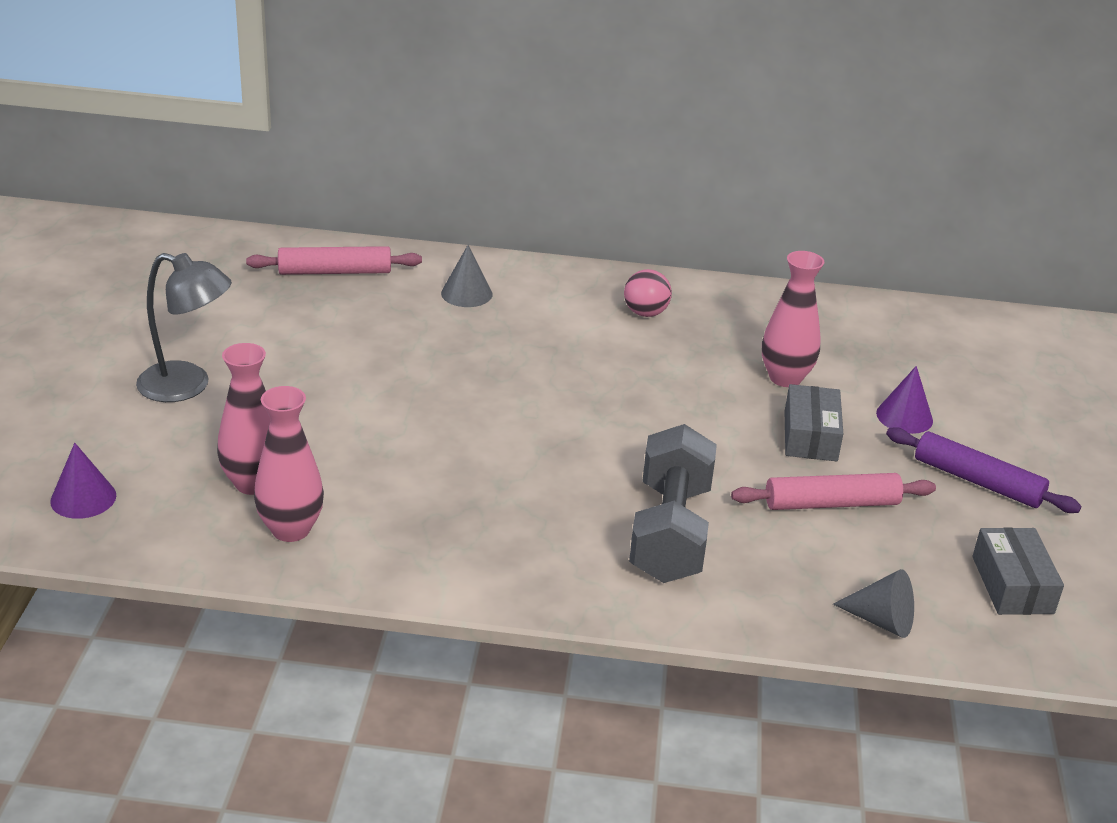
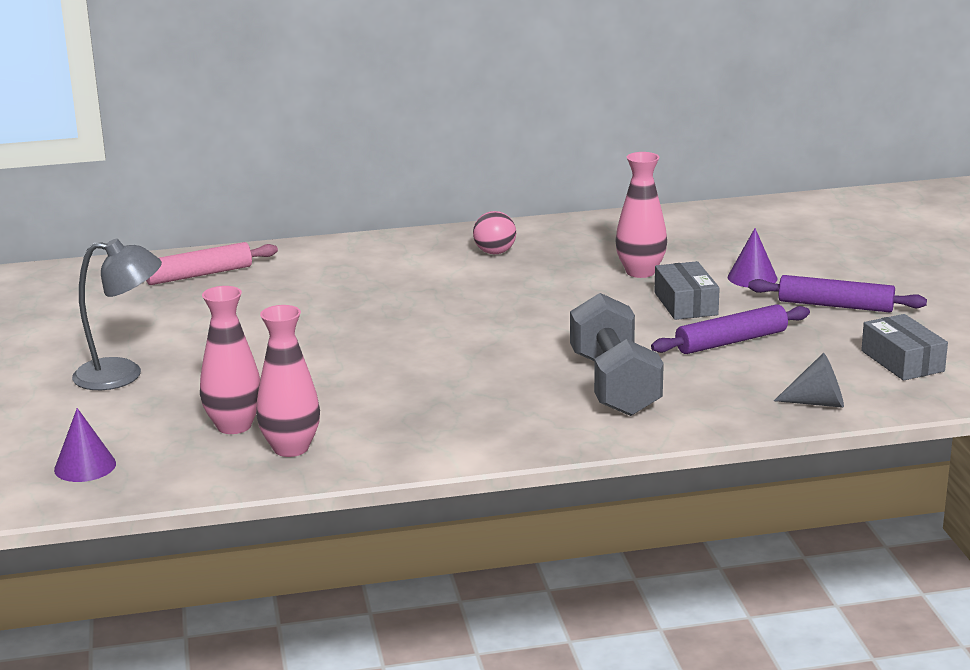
camera: 15 degrees left, 10 degrees down
grey cone [441,245,492,307] -> none
pink rolling pin [731,473,936,510] -> purple rolling pin [651,304,810,354]

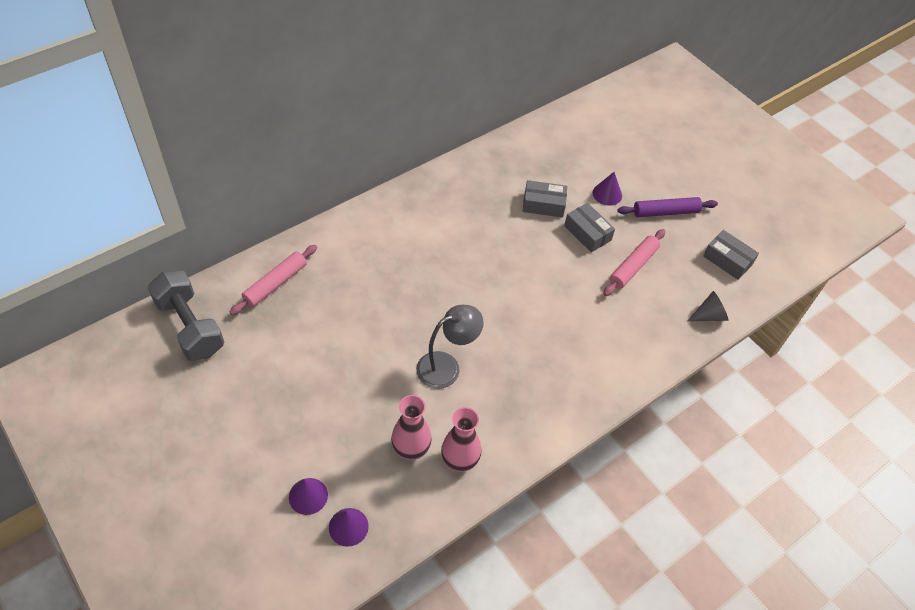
camera: 30 degrees left, 30 degrees up
grey lamp [72,238,162,390] -> grey lamp moved to [416,305,484,389]
pink ball [473,211,516,254] -> none
grey dumbbell [570,293,664,416] -> grey dumbbell moved to [148,270,224,361]
pink vase [615,152,667,278] -> grey box [523,180,567,218]
purple rolling pin [651,304,810,354] -> pink rolling pin [603,229,665,296]
none -> purple cone [289,478,328,515]

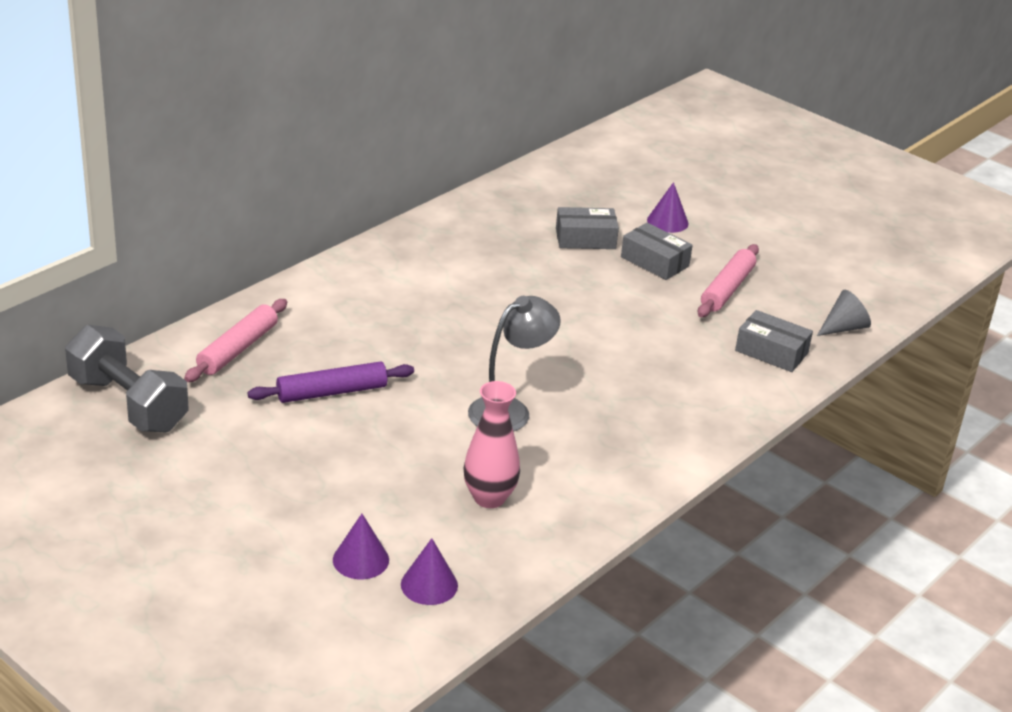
camera: 10 degrees left, 20 degrees down
pink vase [441,407,481,472] -> none
purple rolling pin [617,197,718,217] -> purple rolling pin moved to [248,361,414,403]
grey box [703,230,759,280] -> grey box moved to [735,310,813,372]

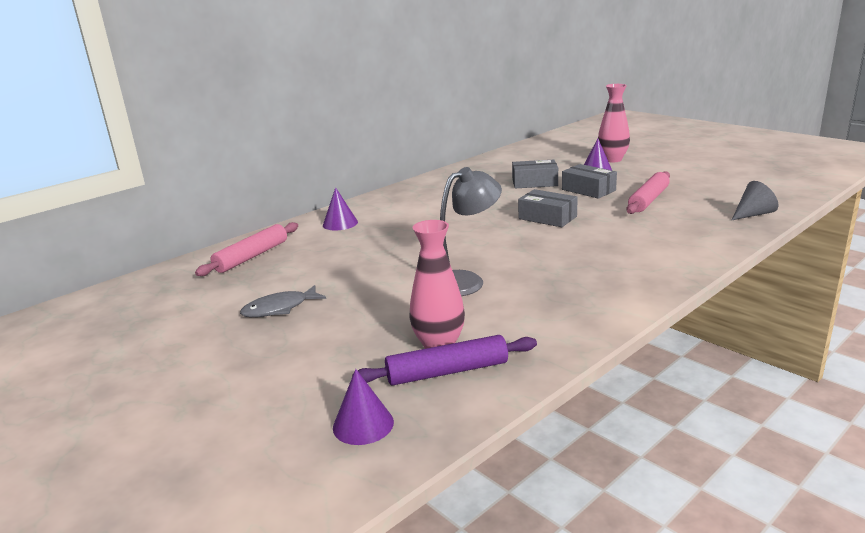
camera: 10 degrees right, 10 degrees down
grey dumbbell [65,325,189,433] -> none
purple rolling pin [248,361,414,403] -> purple rolling pin moved to [352,335,537,386]
purple cone [333,514,389,579] -> purple cone moved to [323,187,358,231]
grey box [735,310,813,372] -> grey box moved to [518,189,578,227]
none -> grey fish [240,285,326,317]
none -> pink vase [598,84,630,162]

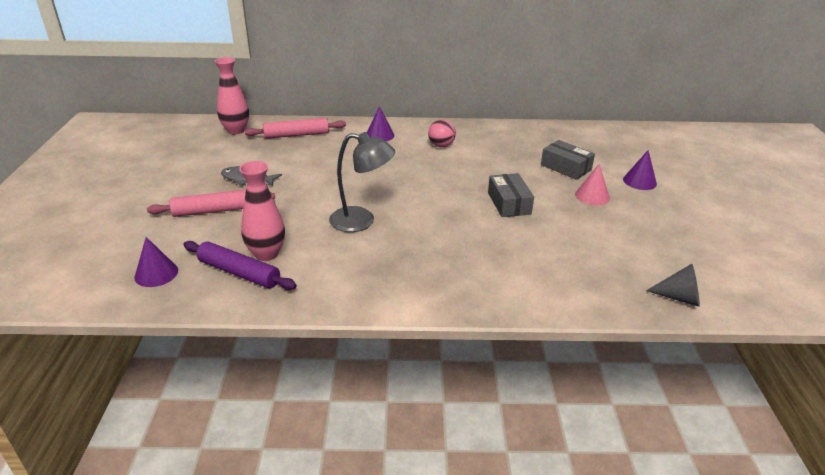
camera: 40 degrees right, 10 degrees up
grey box [562,164,617,199] -> pink cone [575,164,610,205]
pink vase [598,84,630,162] -> pink vase moved to [214,57,249,134]
pink rolling pin [626,171,670,214] -> pink rolling pin moved to [147,190,275,217]
none -> pink ball [428,119,456,147]

